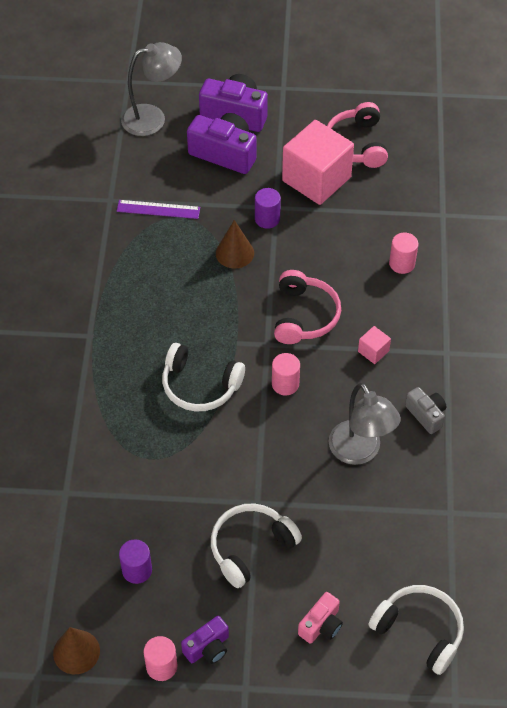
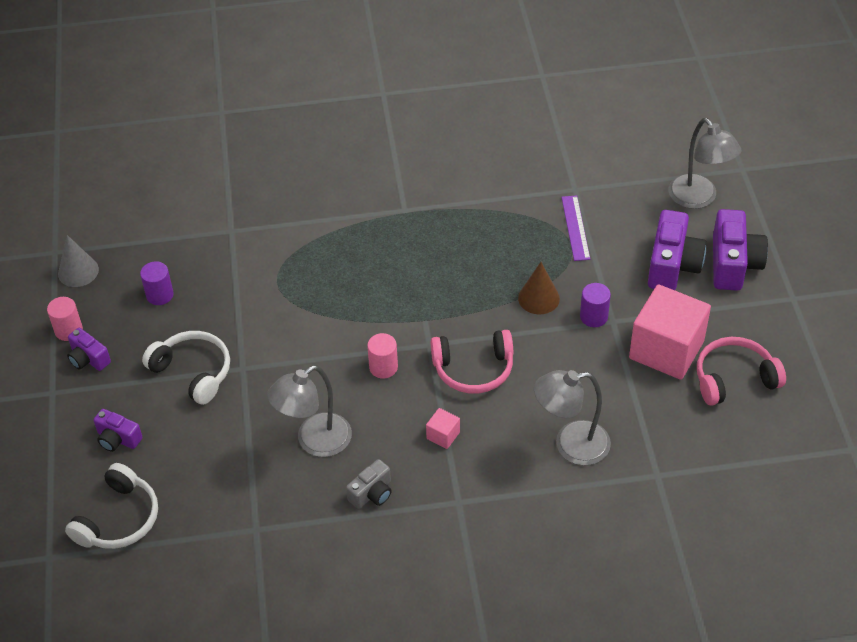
camera: 80 degrees right, 5 degrees down
brown cone [53,627,100,674] -> grey cone [58,235,99,287]
white headphones [162,343,245,411] -> none
pink camera [298,592,343,644] -> purple camera [94,409,142,452]
pink cylinder [389,233,418,274] -> grey lamp [534,370,611,465]

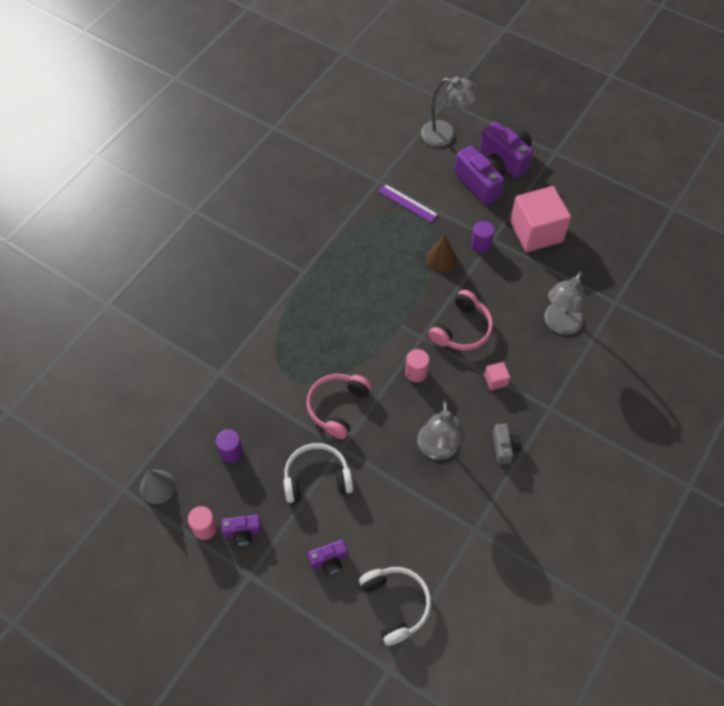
camera: 50 degrees left, 10 degrees up
pink headphones [697,337,786,406] -> pink headphones moved to [307,374,372,439]

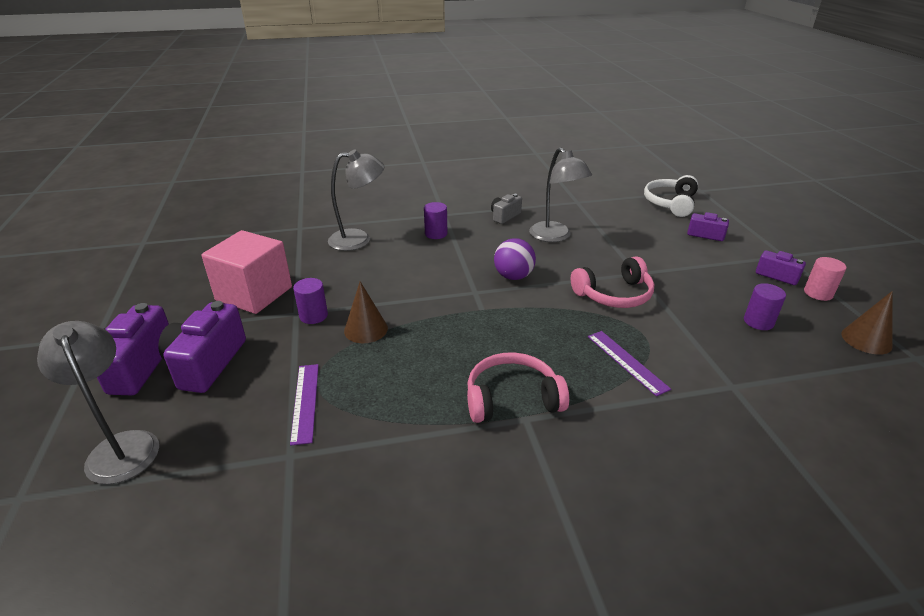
camera: 135 degrees left, 25 degrees down
grey cone [140,469,176,504] -> brown cone [841,291,893,355]
white headphones [284,443,353,503] -> none
pink cylinder [405,349,429,382] -> purple ball [494,238,536,280]
grey lamp [417,401,465,460] -> grey lamp turned 105 degrees clockwise [529,147,592,242]
pink headphones [428,290,493,350] -> pink headphones moved to [467,352,569,423]
pink cube [484,362,510,390] -> none
none -> purple cylinder [424,202,447,239]
none -> purple ruler [588,331,671,396]

